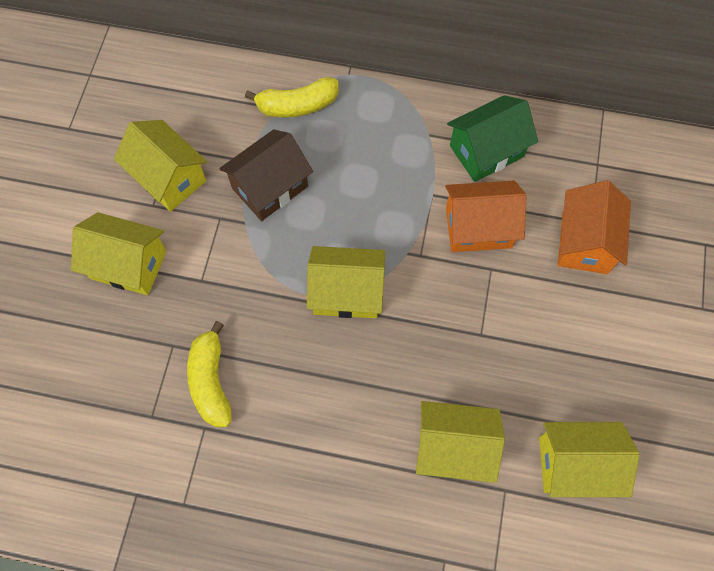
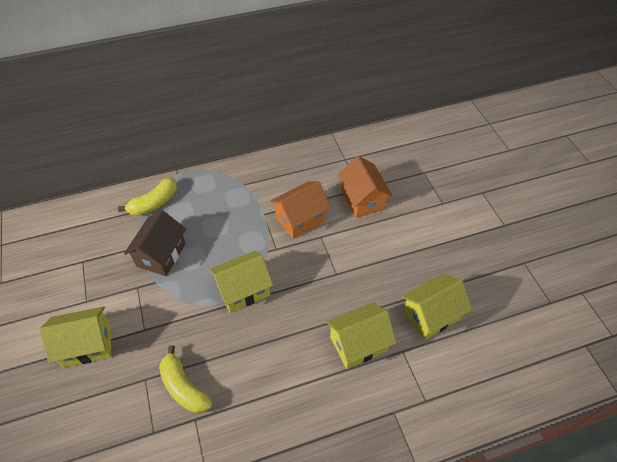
camera: 30 degrees left, 15 degrees down
yellow house [114,120,207,212] -> none
green house [447,95,538,182] -> none

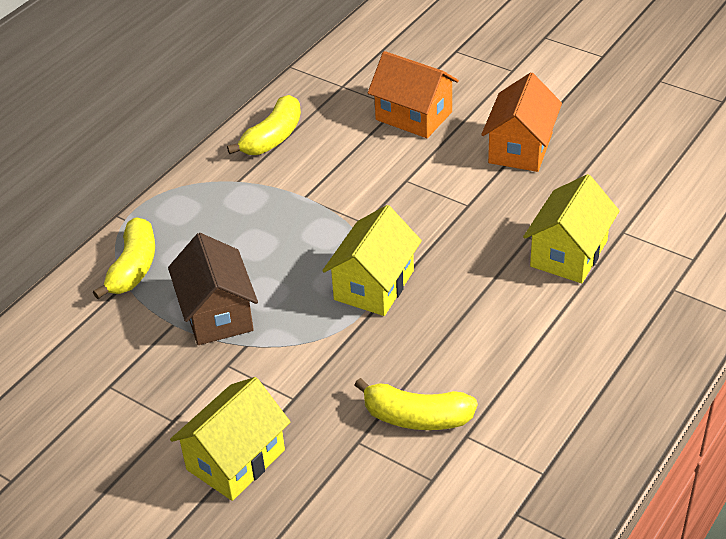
camera: 35 degrees left, 10 degrees down
orange house [270,181,331,239] -> orange house moved to [481,73,562,172]
yellow house [402,274,472,340] -> none
none -> yellow banana [227,95,301,155]

